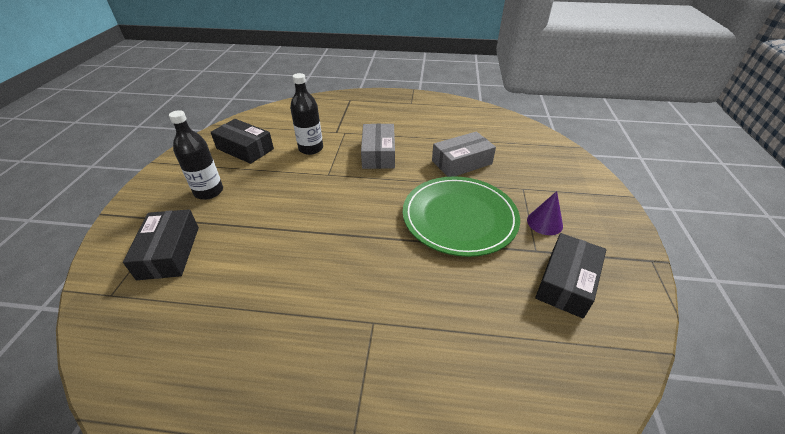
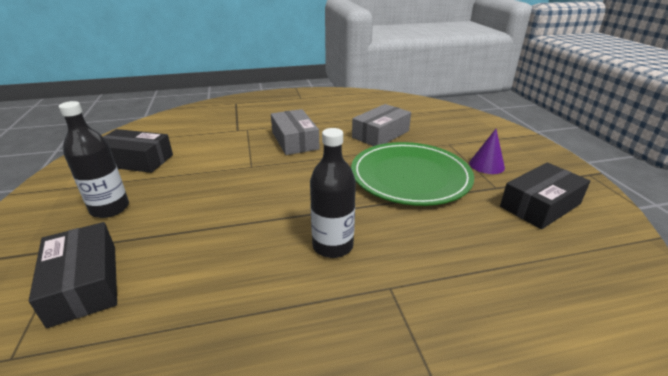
camera: 20 degrees left, 10 degrees down
black bottle [290,73,323,155] -> black bottle moved to [310,128,356,258]
black box [535,233,606,318] -> black box turned 45 degrees clockwise [500,163,590,229]

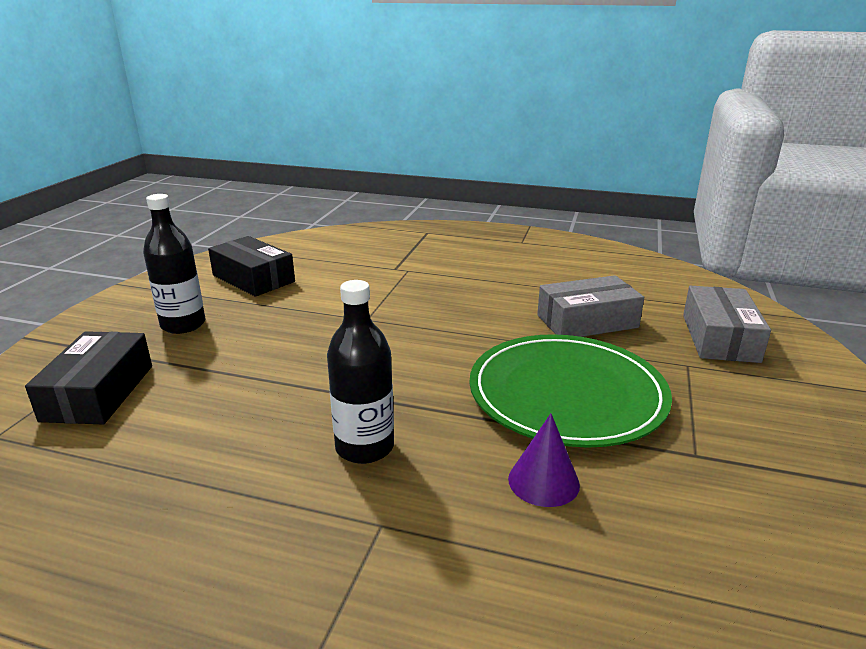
camera: 30 degrees right, 5 degrees down
grey box [271,109,319,155] -> grey box moved to [683,286,771,363]
purple cone [469,129,505,174] -> purple cone moved to [508,413,580,507]
black box [500,163,590,229] -> none

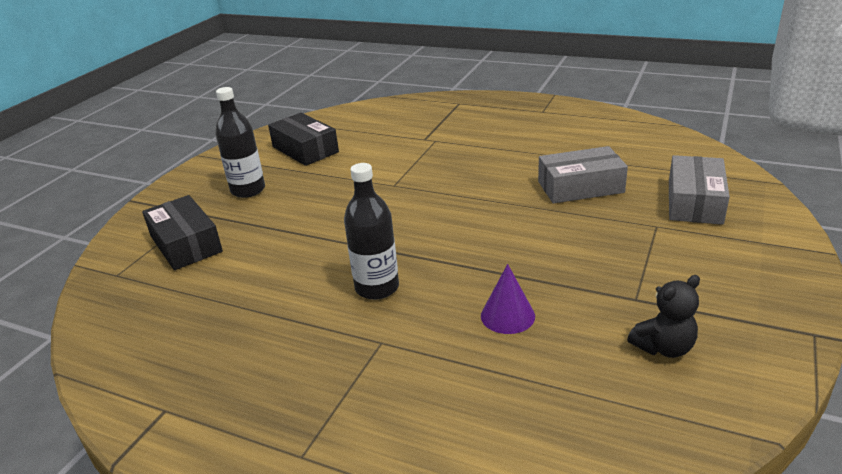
camera: 10 degrees right, 5 degrees up
black box [25,331,152,424] -> black box turned 45 degrees counterclockwise [142,195,223,270]
green plate [469,334,672,448] -> none
none -> black teddy bear [627,275,700,358]

